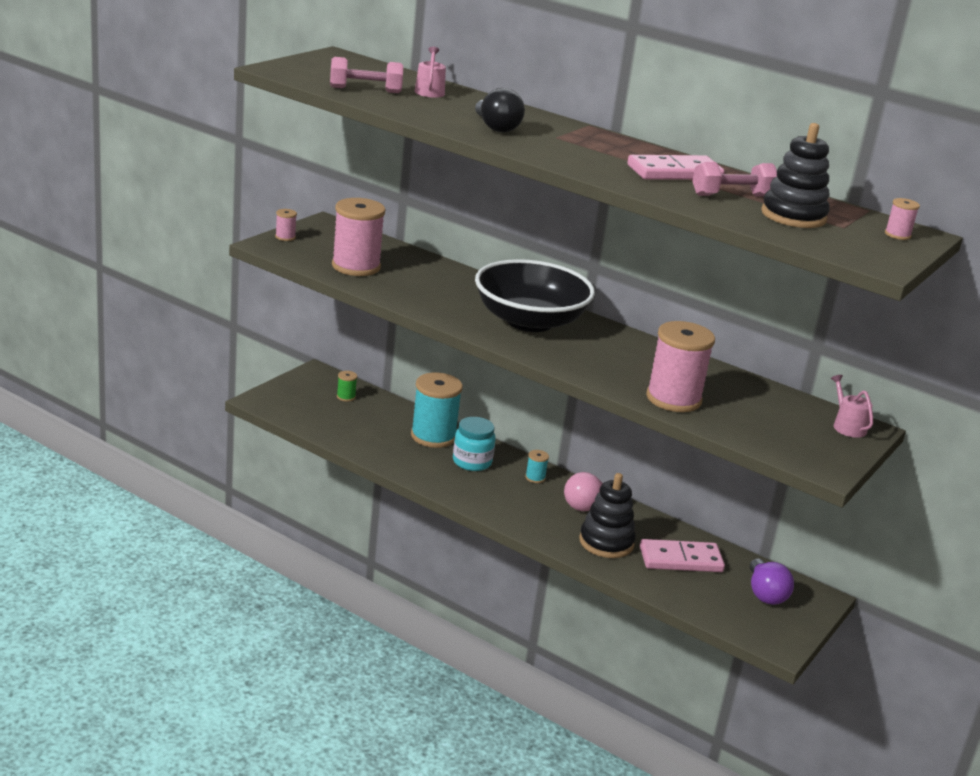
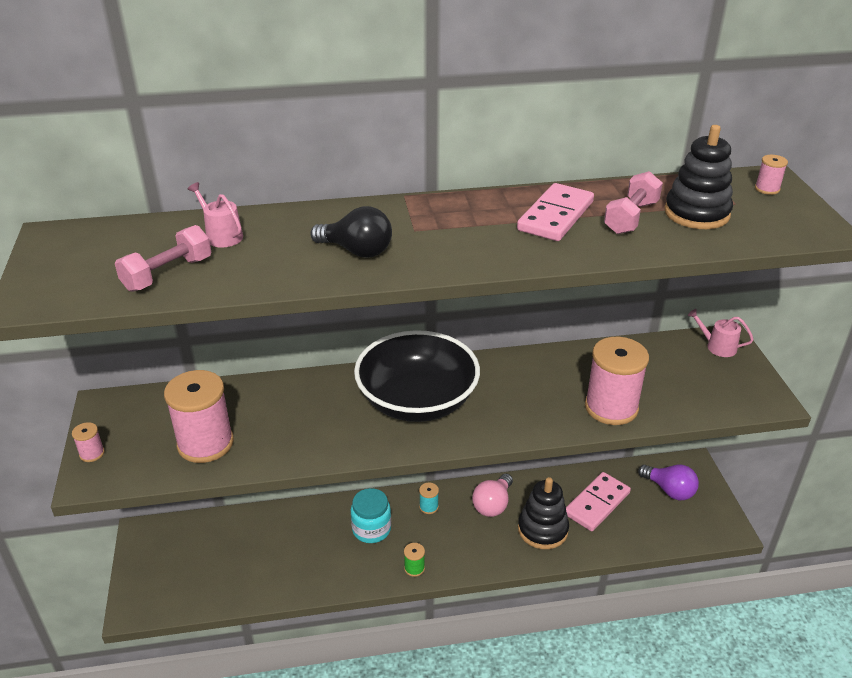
camera: 40 degrees left, 10 degrees up
green spool [337,371,357,401] -> green spool moved to [404,543,425,577]
turquoise spool [411,373,463,448] -> none

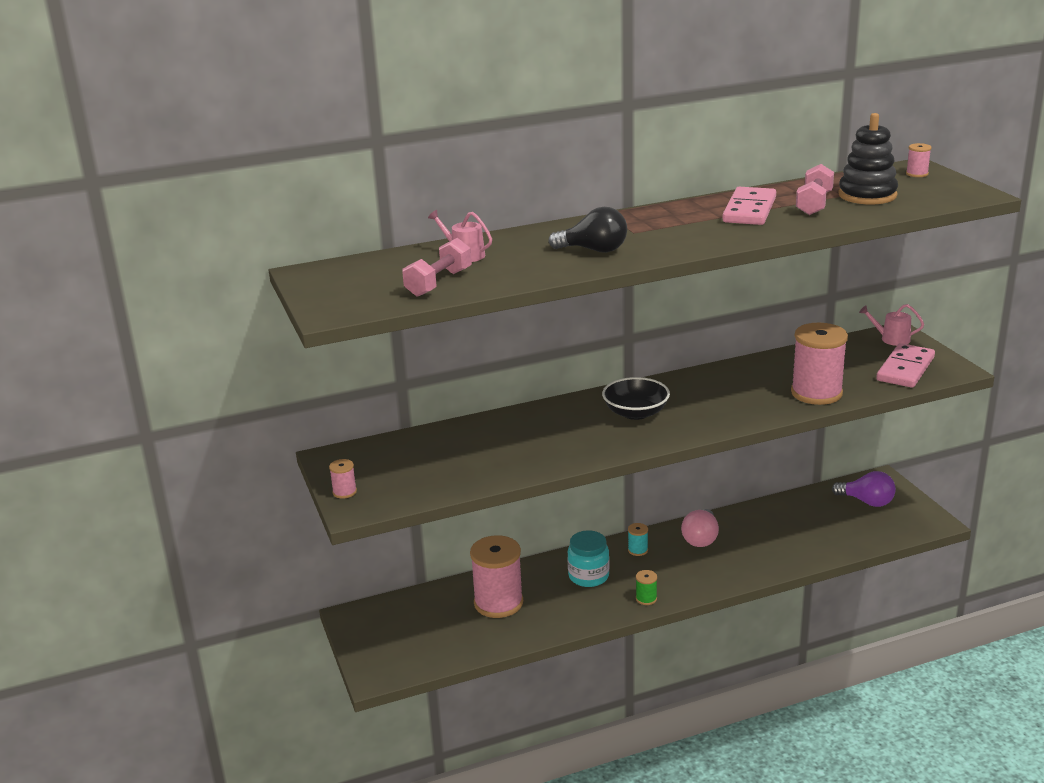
camera: 10 degrees left, 10 degrees down
pink spool [164,370,234,463] -> pink spool moved to [470,535,523,618]
black bowl [354,330,480,422] -> black bowl [602,377,670,420], size x0.56
black stacking toy [518,477,569,549] -> none
pink domino [566,472,631,531] -> pink domino moved to [876,343,935,388]

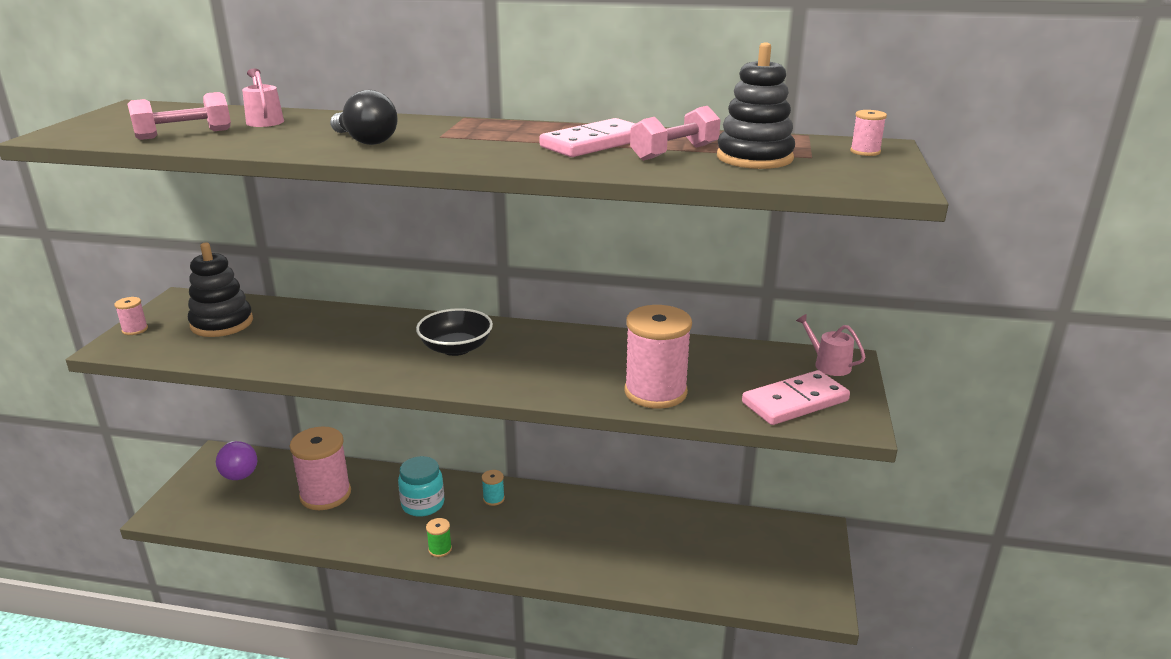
camera: 30 degrees right, 0 degrees up
pink light bulb [681,509,719,547] -> none
purple light bulb [832,471,896,507] -> purple light bulb moved to [216,441,257,480]
none -> black stacking toy [188,243,253,337]

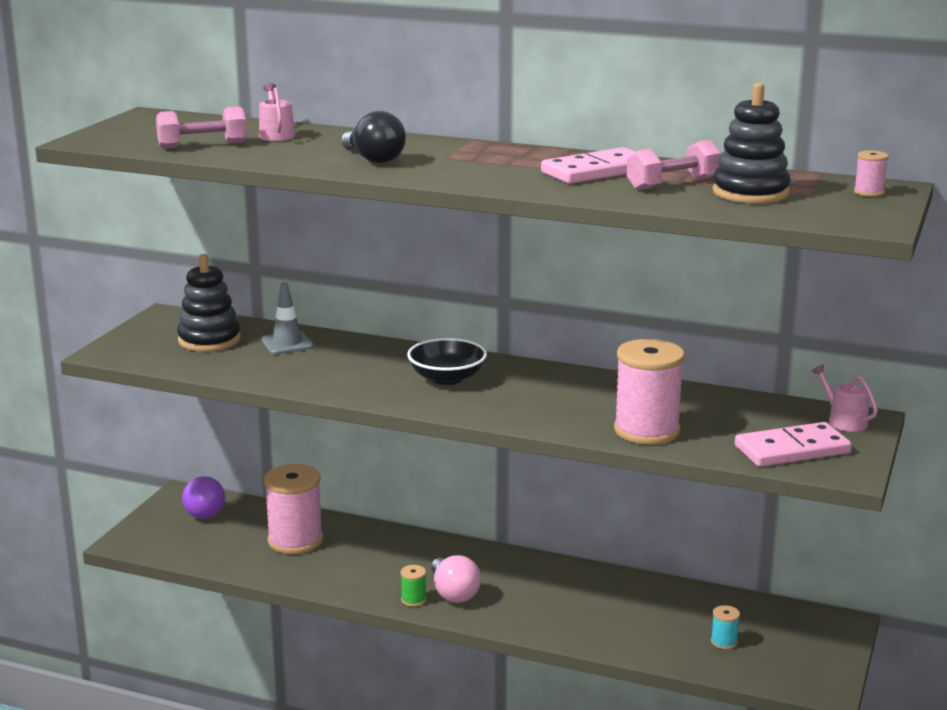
camera: 10 degrees right, 5 degrees down
pink spool [114,297,148,335] -> none
turquoise jar [398,456,444,517] -> none
turquoise spool [482,470,505,506] -> turquoise spool moved to [711,605,740,650]
none -> grey traffic cone [261,282,314,354]
none -> pink light bulb [431,555,481,603]

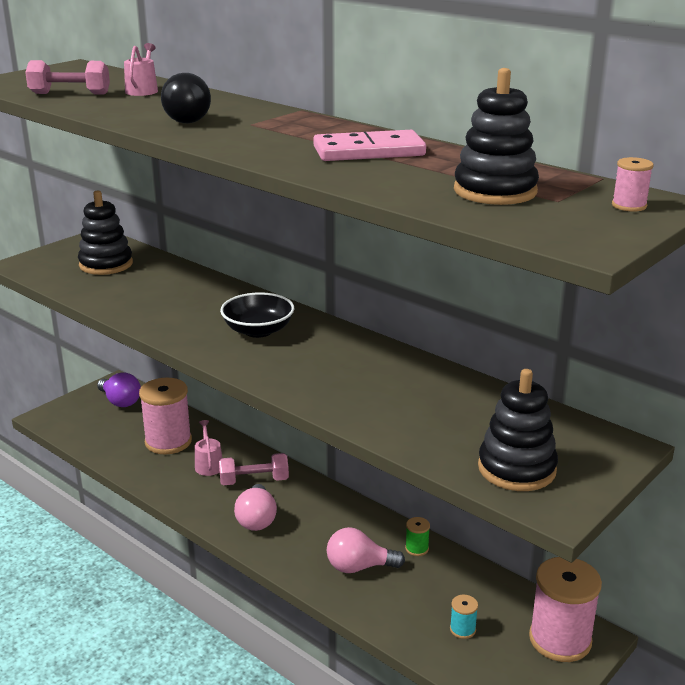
camera: 20 degrees right, 5 degrees up
purple light bulb [182,476,225,519] -> purple light bulb turned 45 degrees counterclockwise [97,372,141,407]
grey traffic cone [261,282,314,354] -> none
green spool [400,565,427,607] -> green spool moved to [405,517,430,556]
pink spool [614,339,685,445] -> pink spool moved to [529,557,602,662]
pink dumbbell [627,140,721,190] -> pink dumbbell moved to [219,453,289,485]
pink domino [735,422,852,467] -> black stacking toy [478,369,558,491]
pink watering can [812,365,878,432] -> pink watering can moved to [195,420,222,476]
none -> pink light bulb [327,527,405,573]

